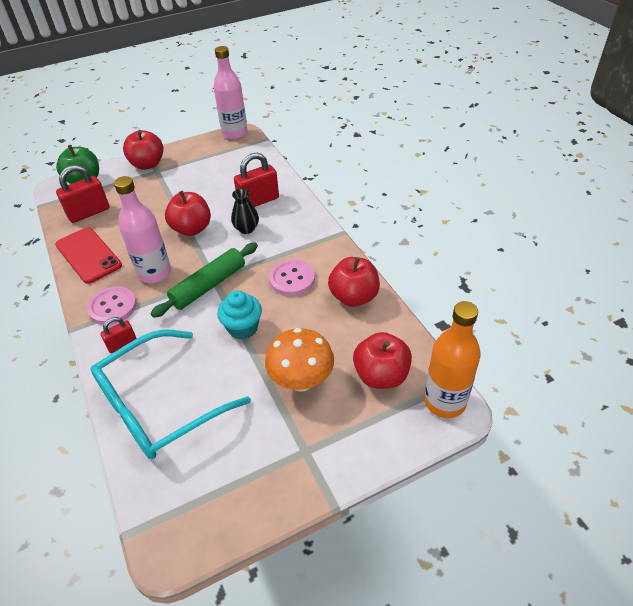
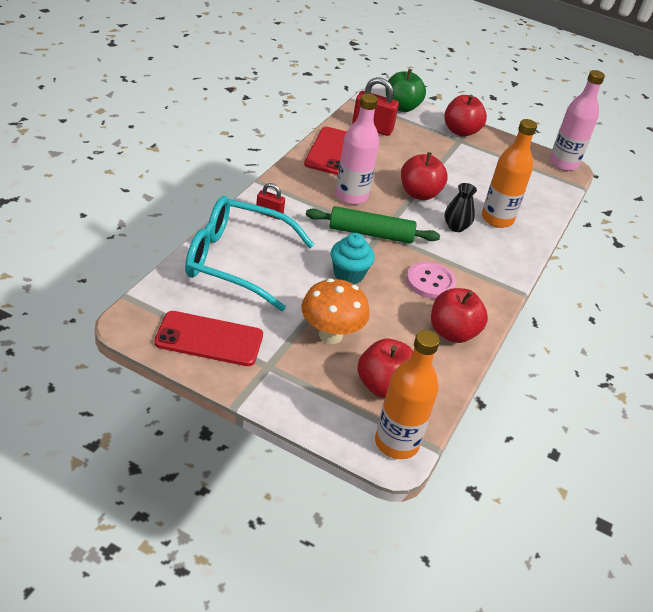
camera: 45 degrees right, 5 degrees down
pink button [87,286,137,325] -> none
red padlock [234,153,279,207] -> orange bottle [482,119,537,228]
none -> red phone [154,311,263,366]

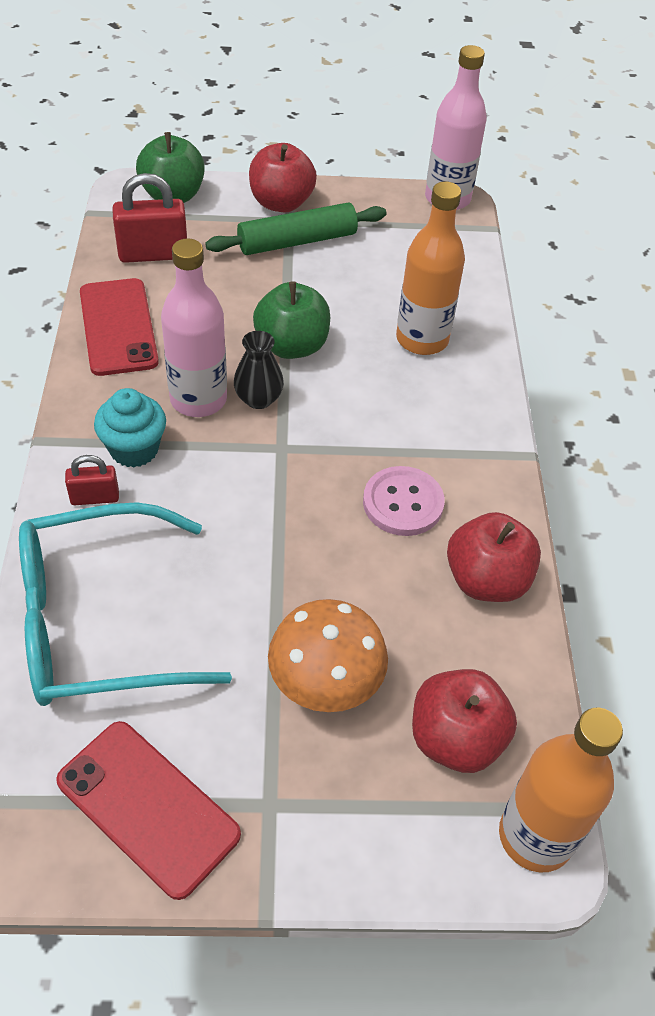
camera: 25 degrees left, 10 degrees up
red phone [154,311,263,366] -> red phone turned 60 degrees clockwise [56,721,241,900]
green rolling pin [306,206,440,244] -> green rolling pin moved to [205,202,386,255]
turquoise cupcake [331,233,375,284] -> turquoise cupcake moved to [94,388,166,467]
red apple [401,152,448,200] -> green apple [253,281,330,359]
black vase [445,183,477,232] -> black vase moved to [234,331,284,409]

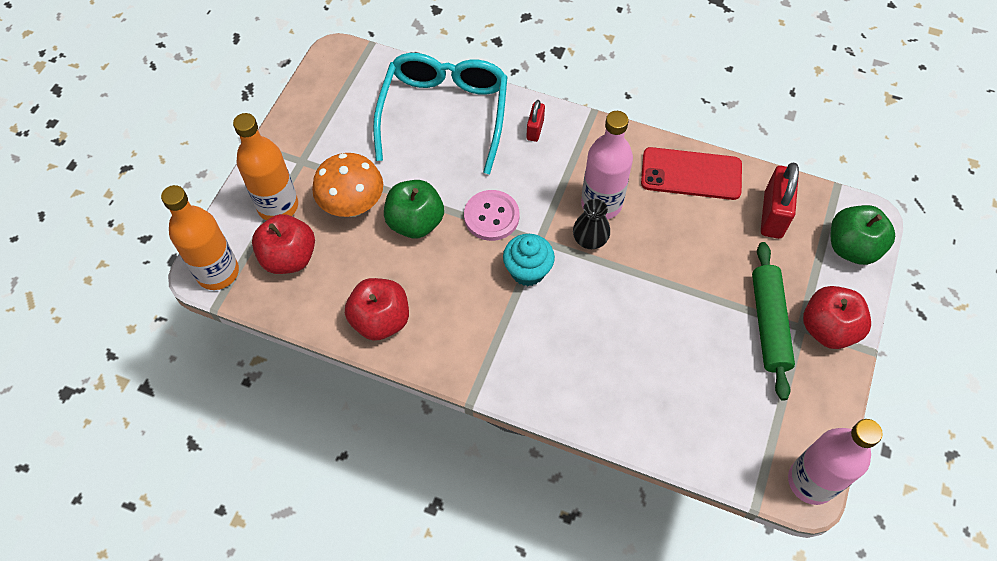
camera: 115 degrees right, 10 degrees up
red phone [56,721,241,900] -> none
turquoise cupcake [94,388,166,467] -> turquoise cupcake moved to [503,234,555,286]
green apple [253,281,330,359] -> green apple moved to [384,180,444,238]
pink button [363,466,445,536] -> pink button moved to [464,190,520,241]
orange bottle [396,181,465,355] -> orange bottle moved to [233,113,298,221]

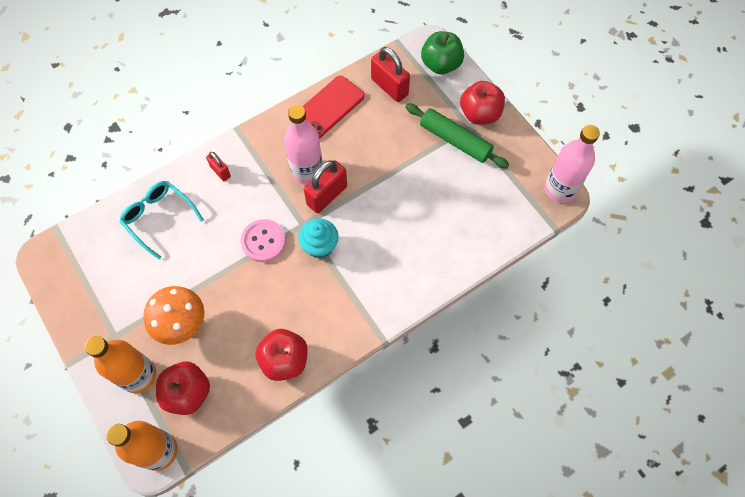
camera: 55 degrees left, 5 degrees up
turquoise glasses [373,53,508,174] -> turquoise glasses [119,181,204,259], size x0.62
green apple [384,180,444,238] -> none
black vase [573,199,610,249] -> red padlock [304,160,347,213]

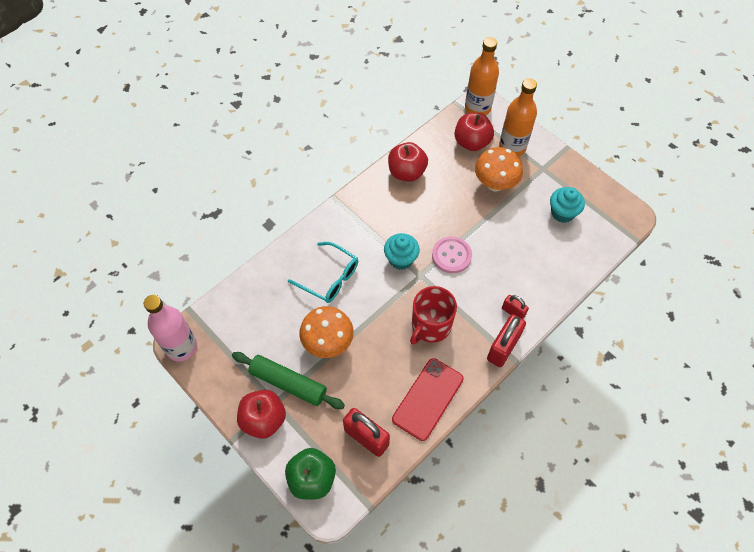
camera: 170 degrees right, 5 degrees down
turquoise glasses [119,181,204,259] -> turquoise glasses moved to [288,242,358,303]
pink bottle [284,105,323,184] -> red mug [410,286,457,345]
red padlock [304,160,347,213] -> red padlock moved to [487,314,526,367]
none -> orange mushroom [299,306,354,358]
none -> turquoise cupcake [550,187,585,223]

